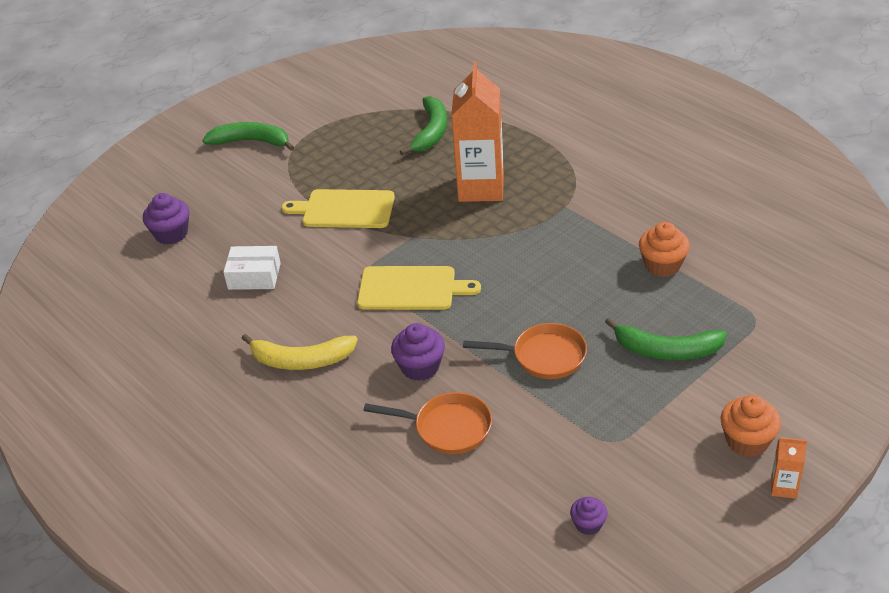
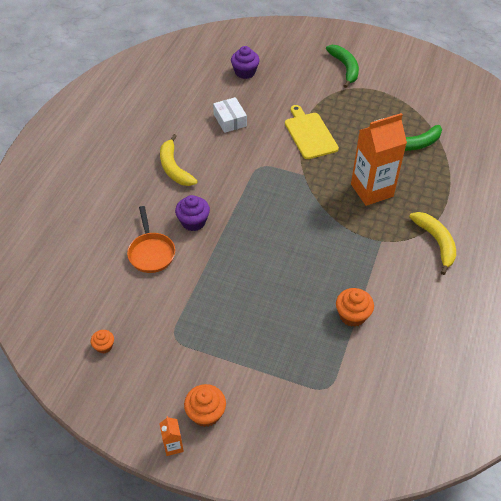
camera: 60 degrees right, 10 degrees up
yellow cutting board [357,266,481,310] -> none
orange pan [463,323,587,379] -> none
purple cupcake [570,497,607,535] -> orange cupcake [91,330,114,354]
green banana [605,318,727,360] -> none
none -> yellow banana [409,212,456,275]

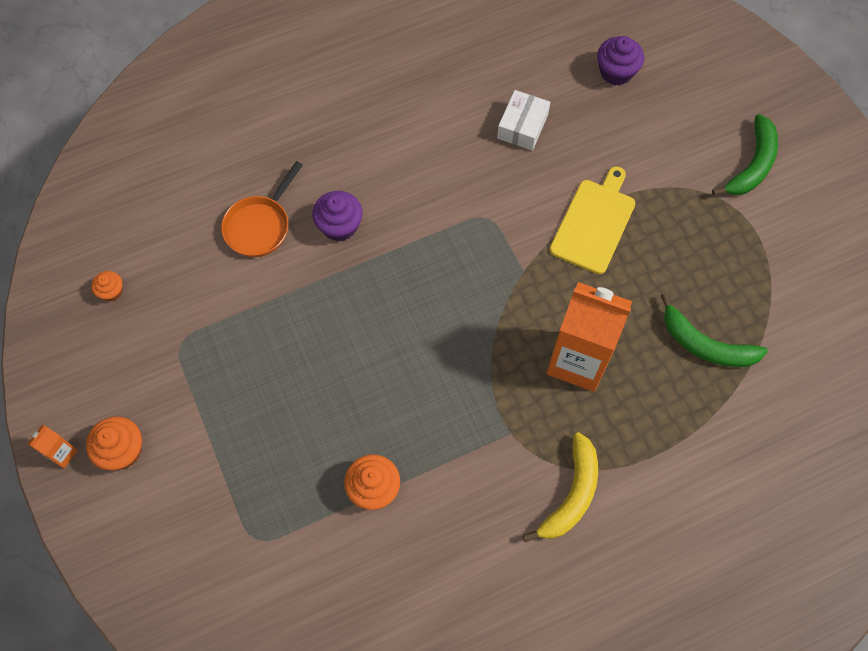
camera: 45 degrees right, 15 degrees up
yellow banana [160,134,197,186] -> none

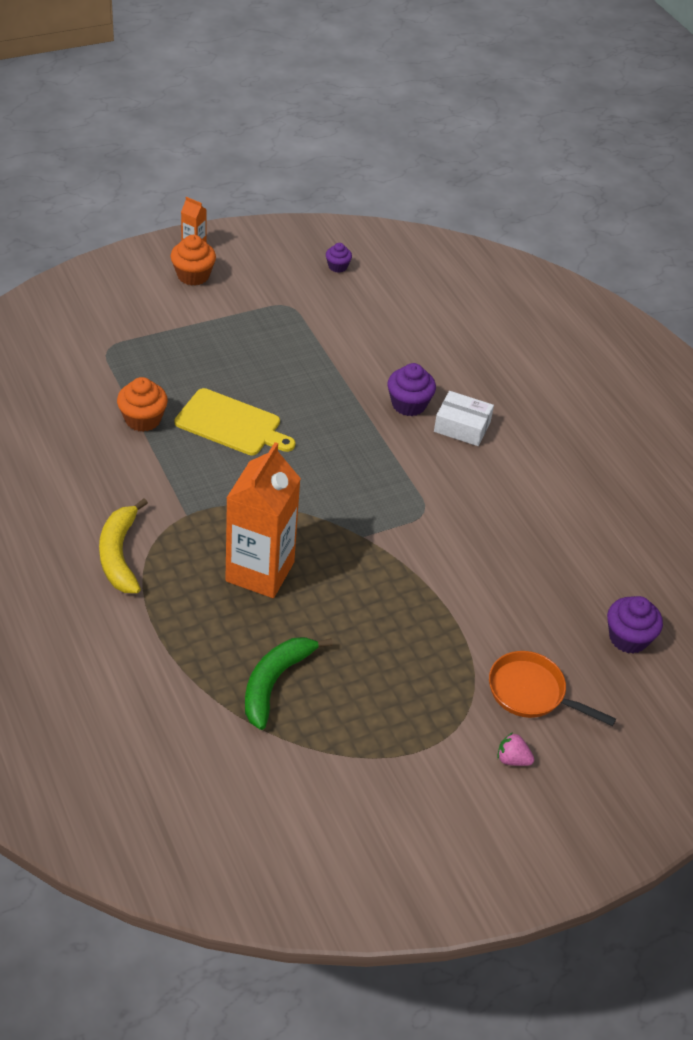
camera: 85 degrees right, 20 degrees down
orange cupcake [91,271,123,302] -> purple cupcake [326,243,352,273]
orange pan [221,161,303,257] -> orange pan moved to [489,651,616,726]
white box [497,90,550,151] -> white box moved to [434,391,494,446]
yellow banana [523,432,598,542] -> yellow banana turned 60 degrees clockwise [99,498,148,593]
yellow cutting board [550,166,635,274] -> yellow cutting board moved to [175,388,295,455]
green banana [712,114,778,196] -> pink strawberry [497,732,534,766]

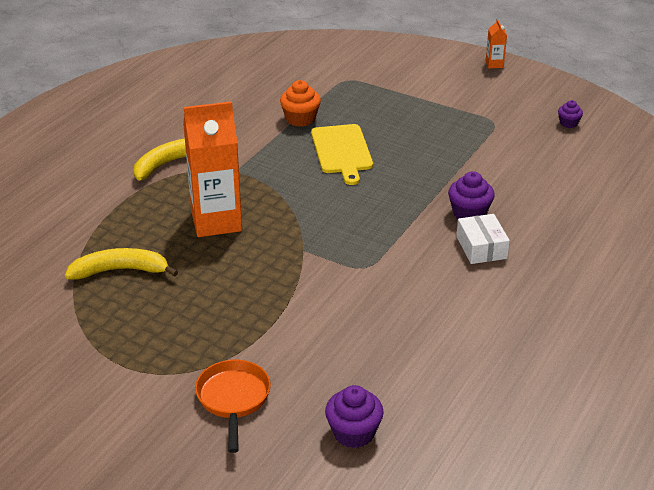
camera: 60 degrees right, 10 degrees down
orange cupcake [171,235,216,286] -> none
green banana [245,637,333,730] -> yellow banana [65,248,178,280]
pink strawberry [497,732,534,766] -> none

